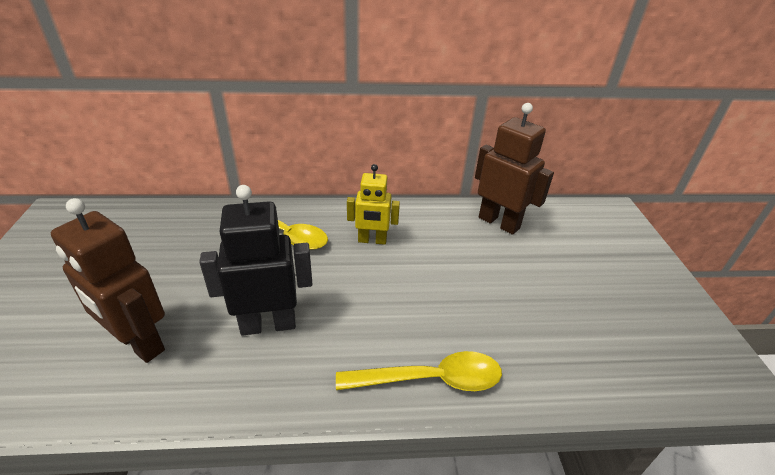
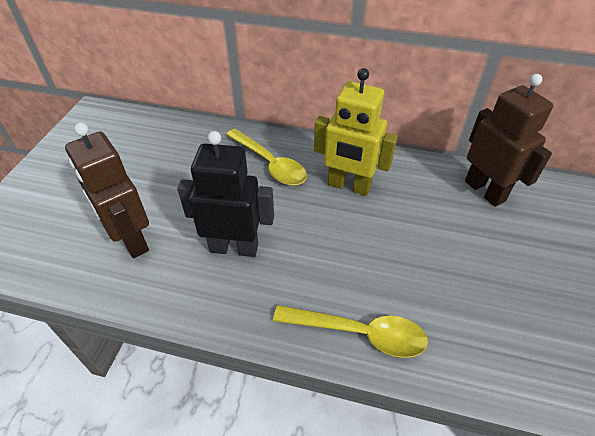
camera: 20 degrees right, 10 degrees up
yellow robot [347,164,400,245] -> yellow robot [314,68,397,196], size x1.54

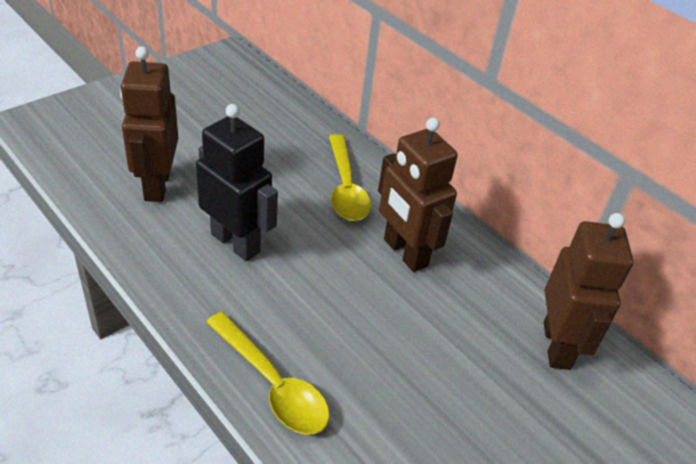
camera: 30 degrees right, 5 degrees down
yellow robot [314,68,397,196] -> brown robot [378,118,458,272]

